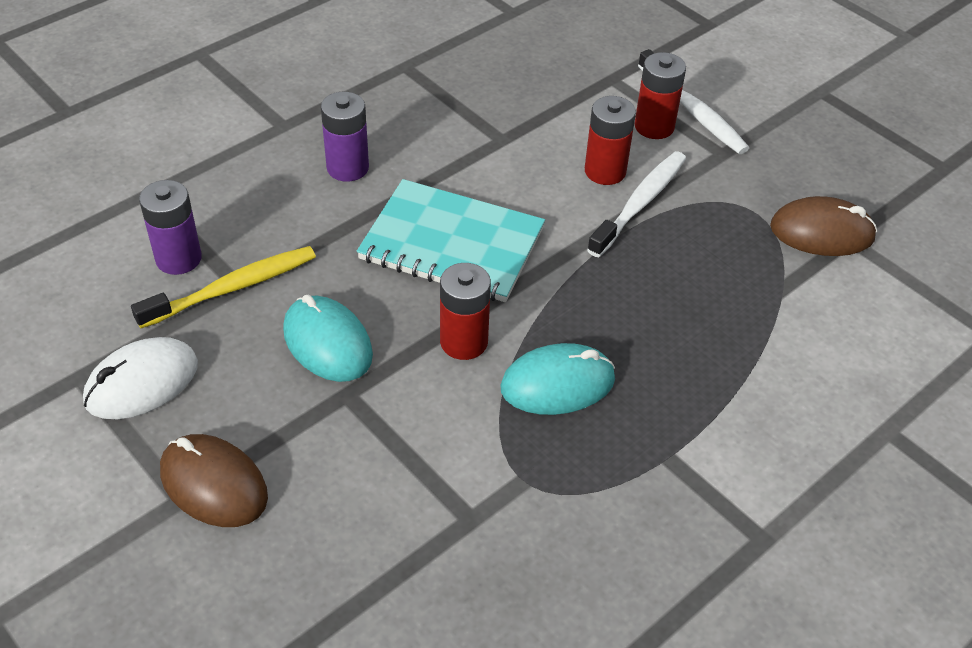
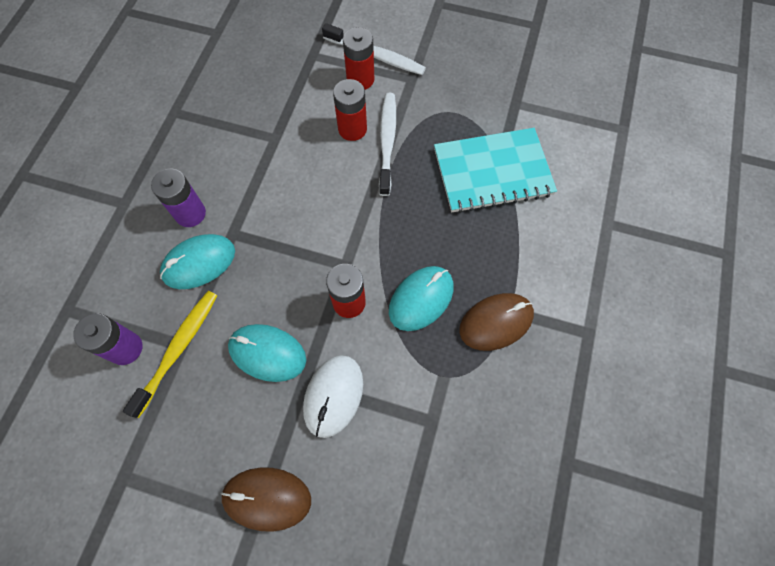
camera: 30 degrees left, 20 degrees up
white mouse [83,337,198,419] -> white mouse moved to [303,355,363,438]
turquoise notebook [357,179,545,302] -> turquoise notebook moved to [434,128,557,213]
brown mouse [770,196,877,256] -> brown mouse moved to [459,293,534,351]
none -> turquoise mouse [160,234,235,289]

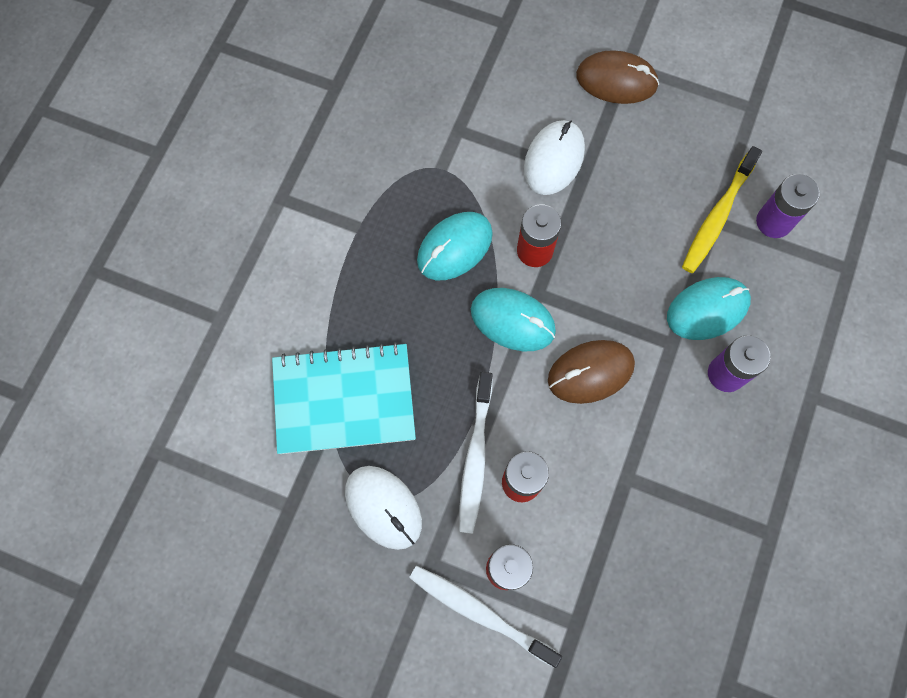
camera: 175 degrees left, 5 degrees up
turquoise mouse [228,324,306,382] -> turquoise mouse moved to [471,288,556,351]
brown mouse [459,293,534,351] -> brown mouse moved to [548,340,635,404]
none -> white mouse [345,466,422,550]

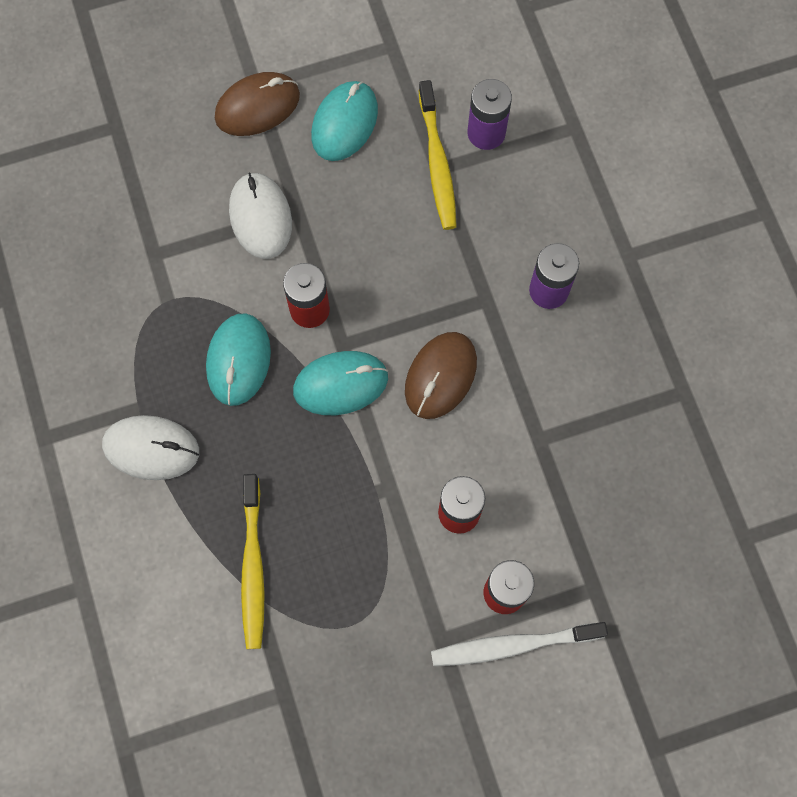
camera: 40 degrees left, 0 degrees up
turquoise notebook [272,342,416,454] -> yellow toothbrush [241,474,265,649]
white mouse [345,466,422,550] -> white mouse moved to [102,415,199,480]
white toothbrush [459,372,493,534] -> none
turquoise mouse [667,277,751,340] -> turquoise mouse moved to [311,81,378,161]

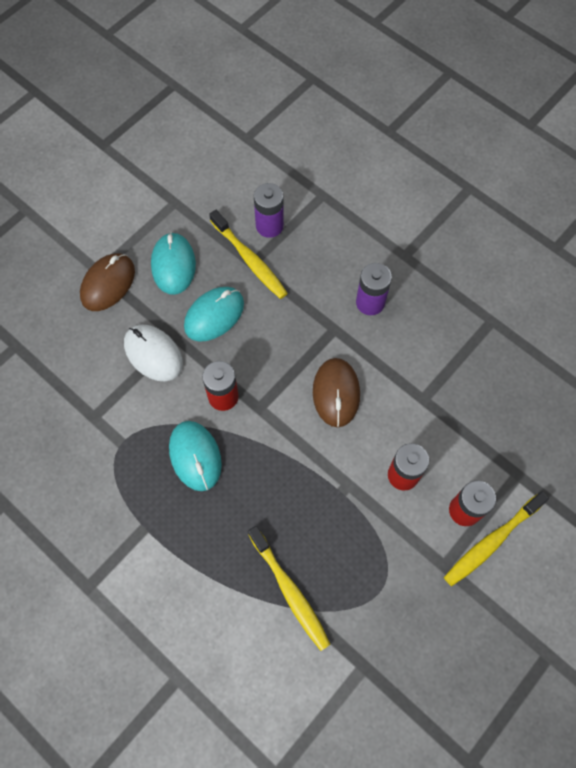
camera: 30 degrees left, 5 degrees down
white mouse [102,415,199,480] -> none
turquoise mouse [293,351,388,415] -> turquoise mouse moved to [184,287,244,342]
white toothbrush [431,622,608,666] -> yellow toothbrush [444,492,549,587]

